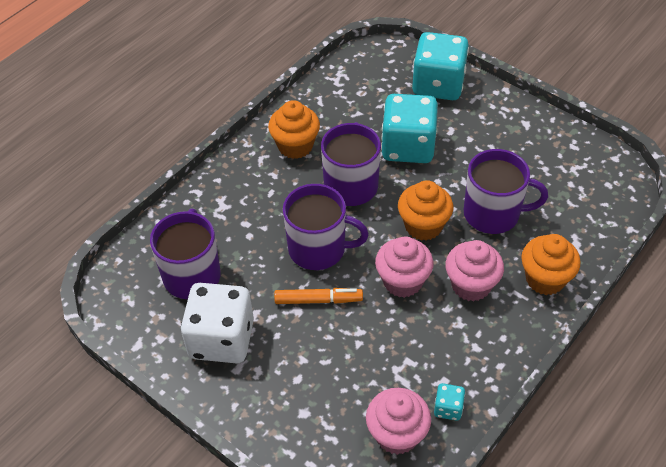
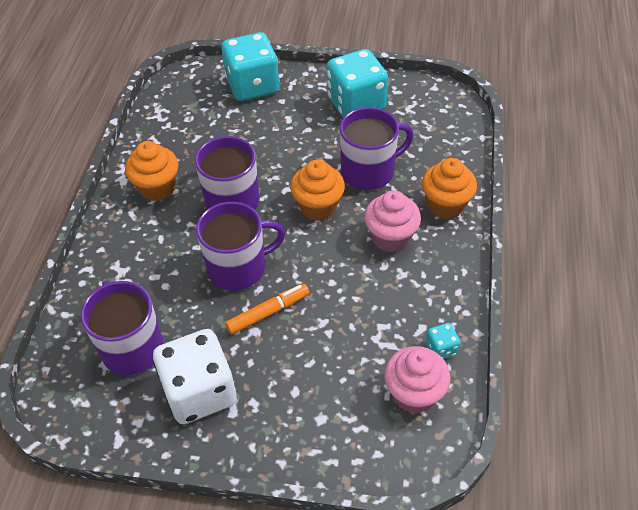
camera: 30 degrees left, 0 degrees up
pink cupcake [375,236,433,298] -> none
turquoise dice [381,94,438,163] -> turquoise dice moved to [327,49,388,118]

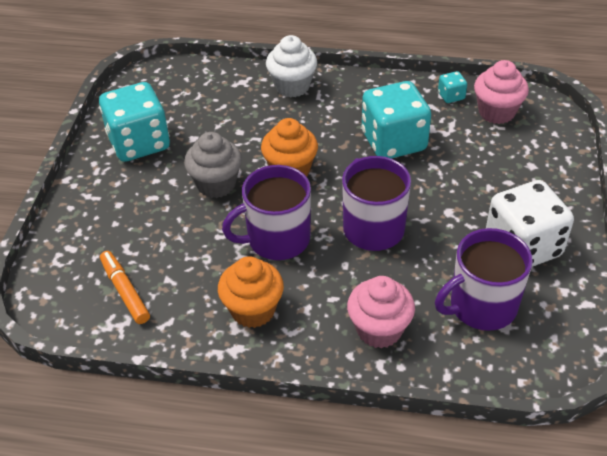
camera: 90 degrees left, 5 degrees down
turquoise dice [221,32,279,101] -> turquoise dice moved to [362,81,431,158]
orange marker [225,284,309,335] -> orange marker moved to [100,251,150,324]
purple mug [340,107,414,190] -> none
pink cupcake [364,190,421,253] -> pink cupcake moved to [347,276,415,348]
orange cupcake [422,158,477,219] -> white cupcake [266,35,317,97]
none -> grey cupcake [184,132,242,198]

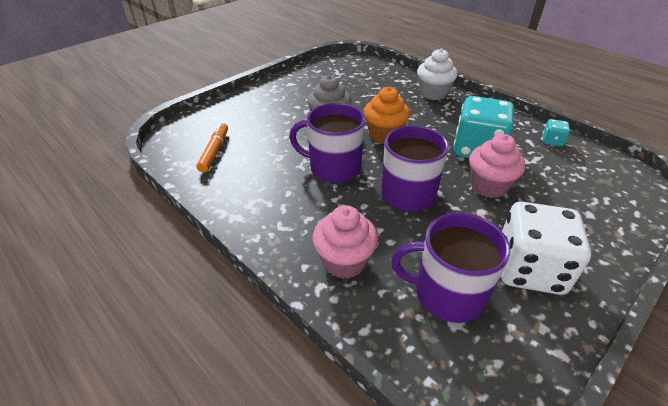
camera: 35 degrees right, 5 degrees down
turquoise dice [99,82,170,162] -> none
orange cupcake [218,256,284,328] -> none
pink cupcake [474,60,529,124] -> pink cupcake moved to [469,134,526,198]

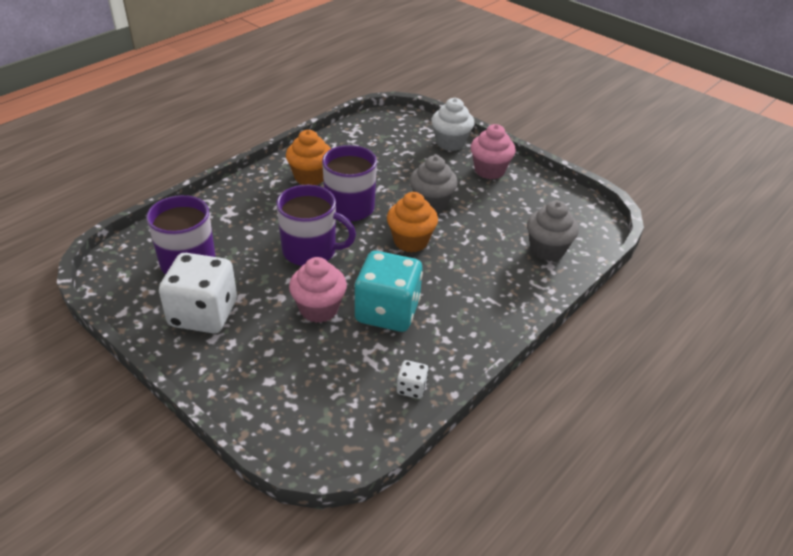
camera: 85 degrees right, 0 degrees up
orange marker [196,123,228,173] -> none
pink cupcake [312,205,378,279] -> pink cupcake moved to [470,124,516,179]
white cupcake [417,48,458,100] -> white cupcake moved to [432,98,474,151]
turquoise dice [543,119,570,147] -> white dice [397,360,429,399]
none -> orange cupcake [286,130,331,185]
none -> grey cupcake [527,201,579,261]

